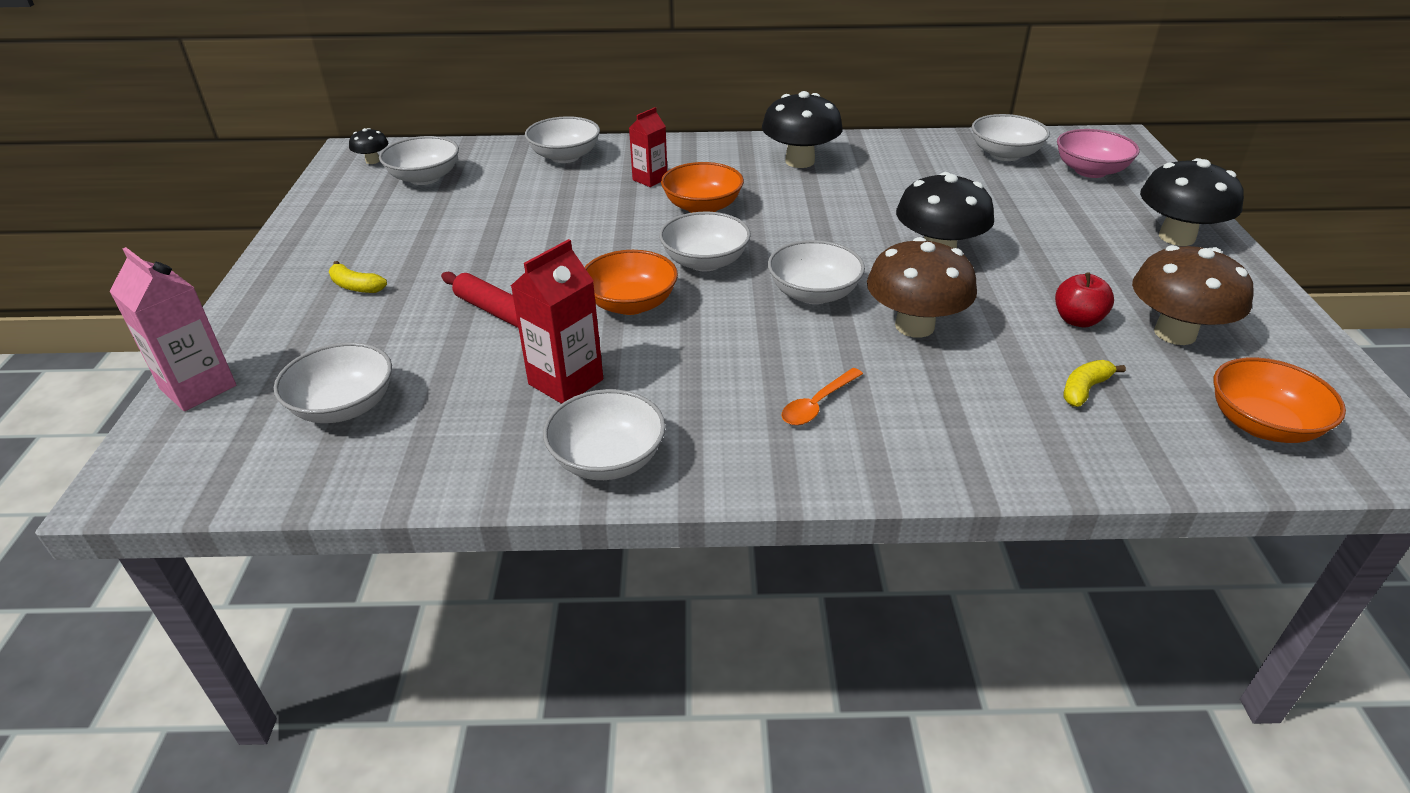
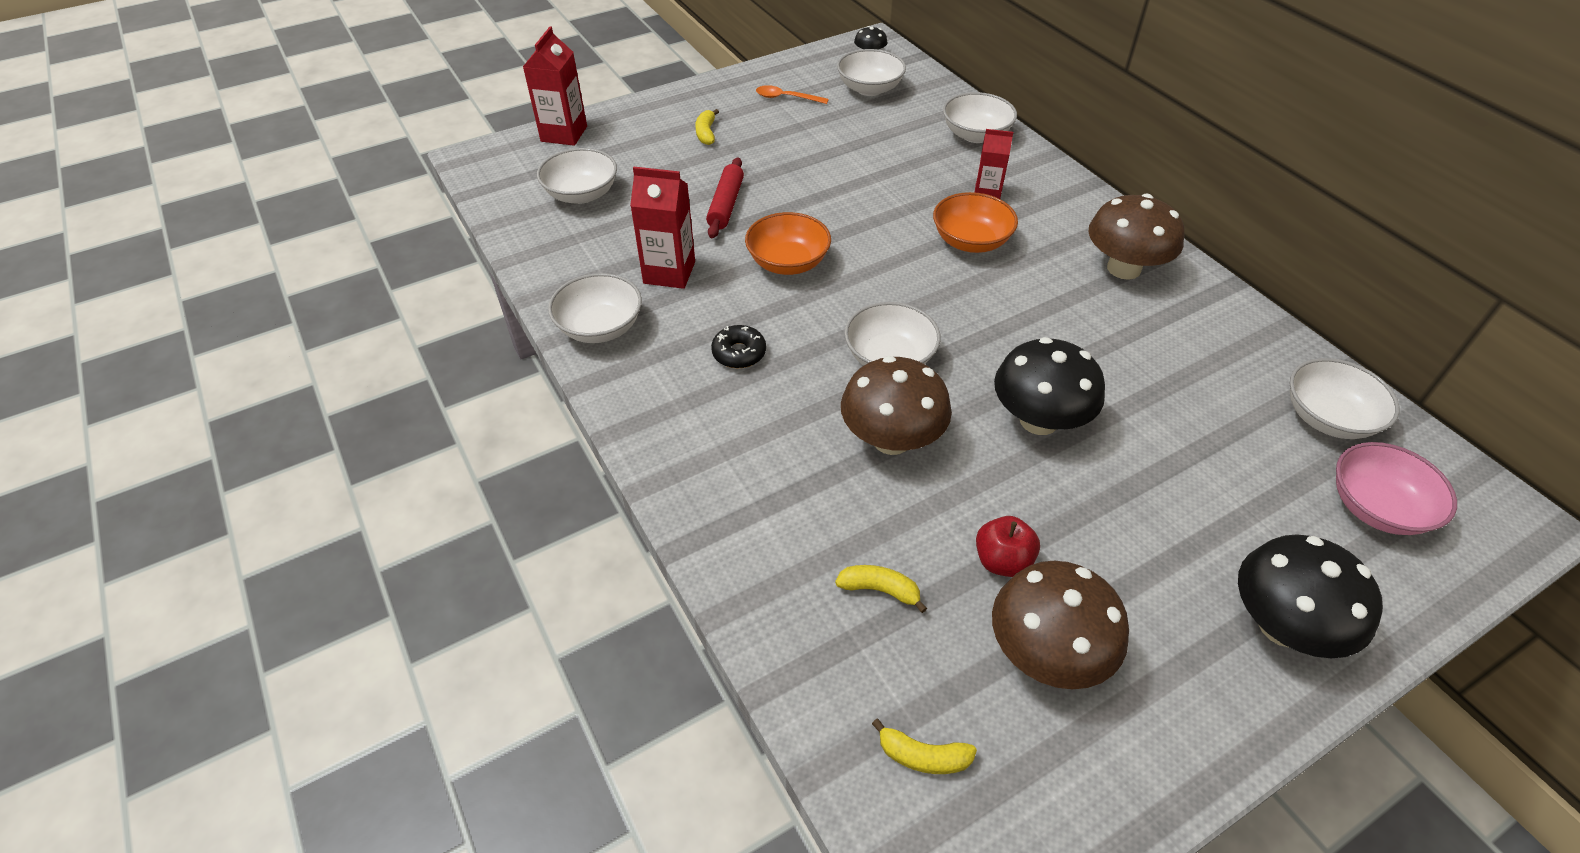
camera: 60 degrees right, 10 degrees up
pink carton [109,247,236,411] -> red carton [523,27,587,146]
white bowl [659,212,751,271] -> none
black mushroom [762,91,843,168] -> brown mushroom [1088,194,1184,280]
orange spoon [782,368,863,425] -> orange spoon moved to [756,85,829,104]
orange bowl [1214,357,1346,443] -> yellow banana [872,719,977,774]
none -> black donut [711,325,766,368]

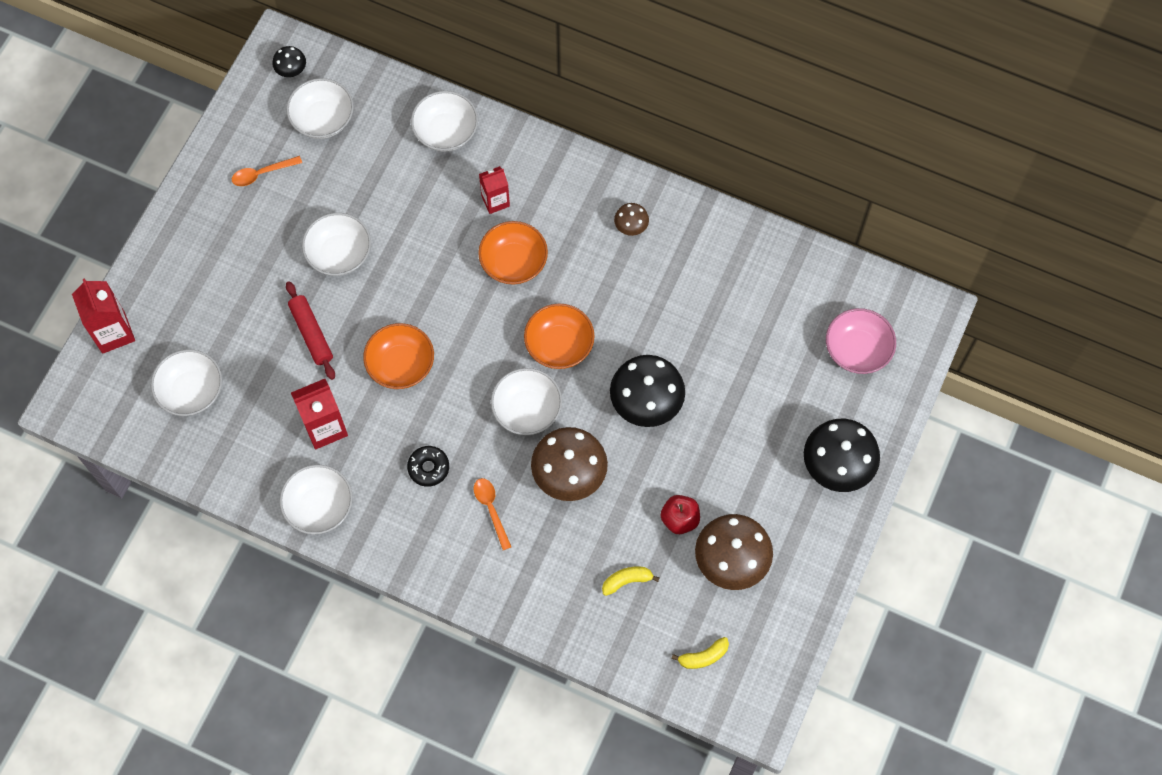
camera: 35 degrees left, 20 degrees up
yellow banana [695,109,719,145] -> none
brown mushroom [1088,194,1184,280] -> brown mushroom [614,203,649,236], size x0.48
white bowl [1290,358,1399,439] -> white bowl moved to [302,213,371,276]
none -> orange spoon [474,478,511,550]
none -> orange bowl [524,303,595,369]

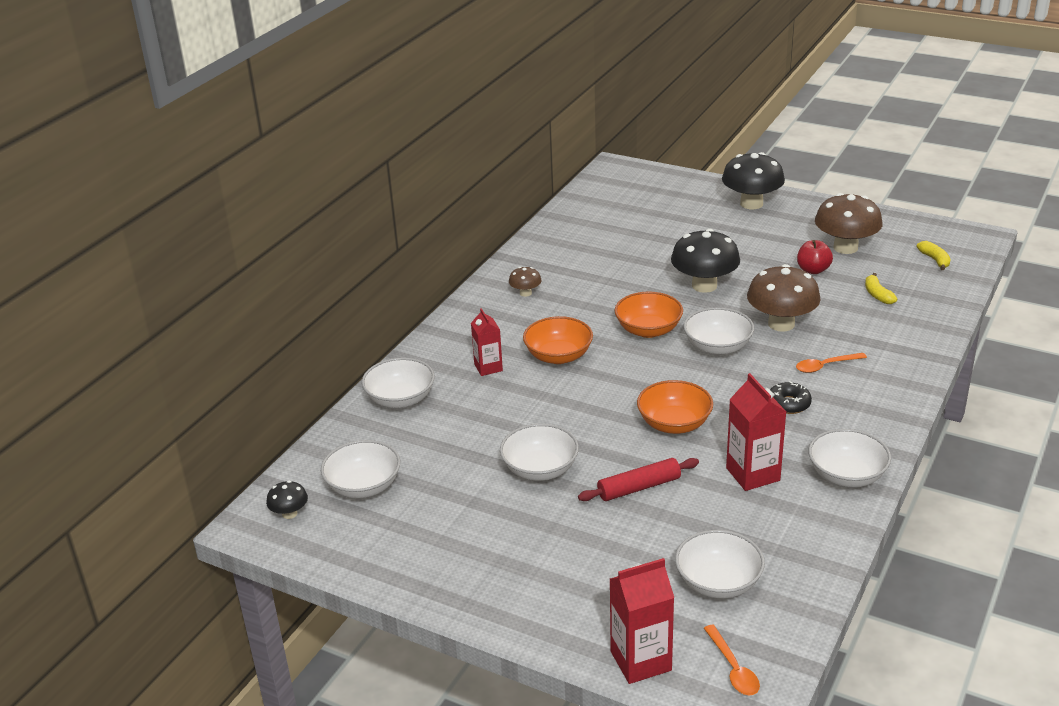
camera: 85 degrees left, 35 degrees down
orange spoon [232,156,302,186] -> orange spoon moved to [704,625,760,695]
pink bowl [826,308,896,374] -> none

